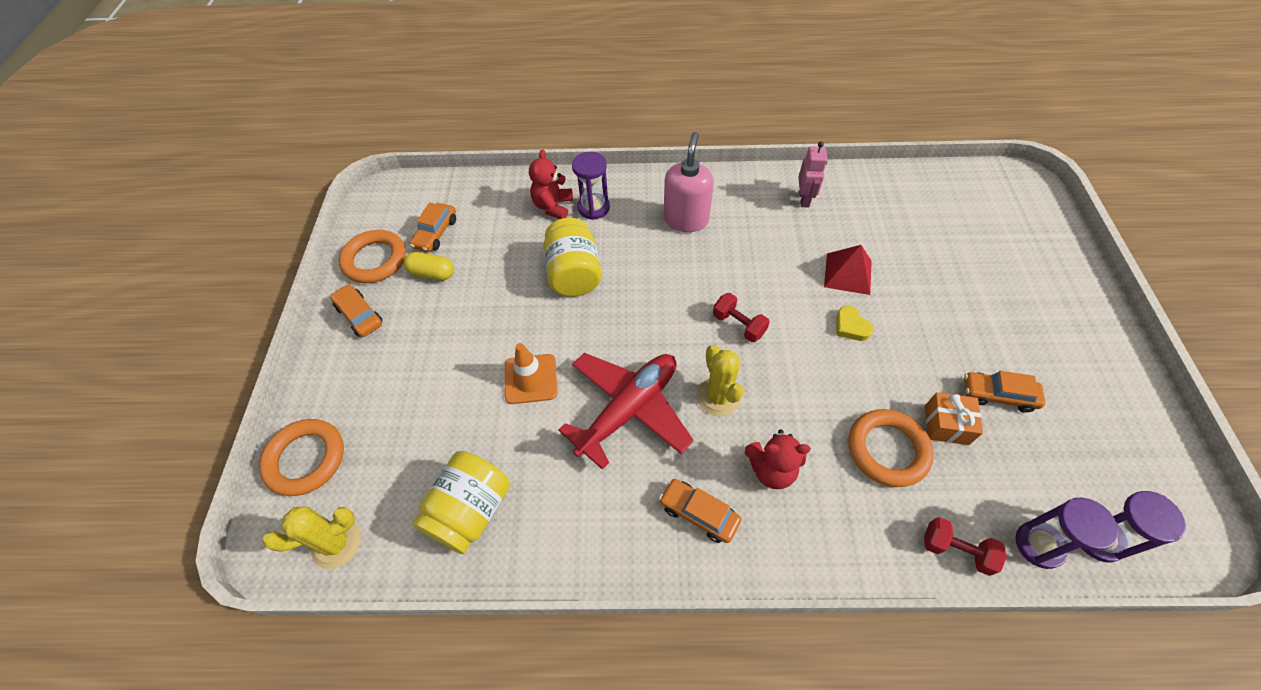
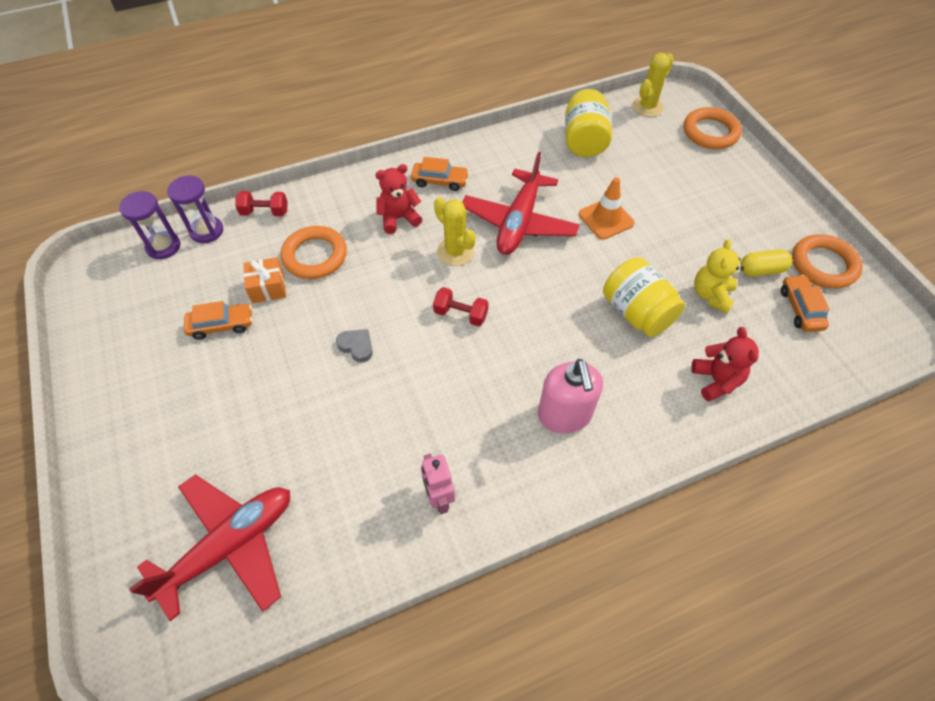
camera: 155 degrees right, 0 degrees up
orange car [330,284,383,337] -> none
purple hourglass [572,152,610,220] -> none
red pyramid [824,245,872,295] -> none
yellow heart [836,306,874,341] -> grey heart [336,329,373,363]
none -> red plane [129,474,290,621]
none -> yellow teddy bear [694,239,744,314]

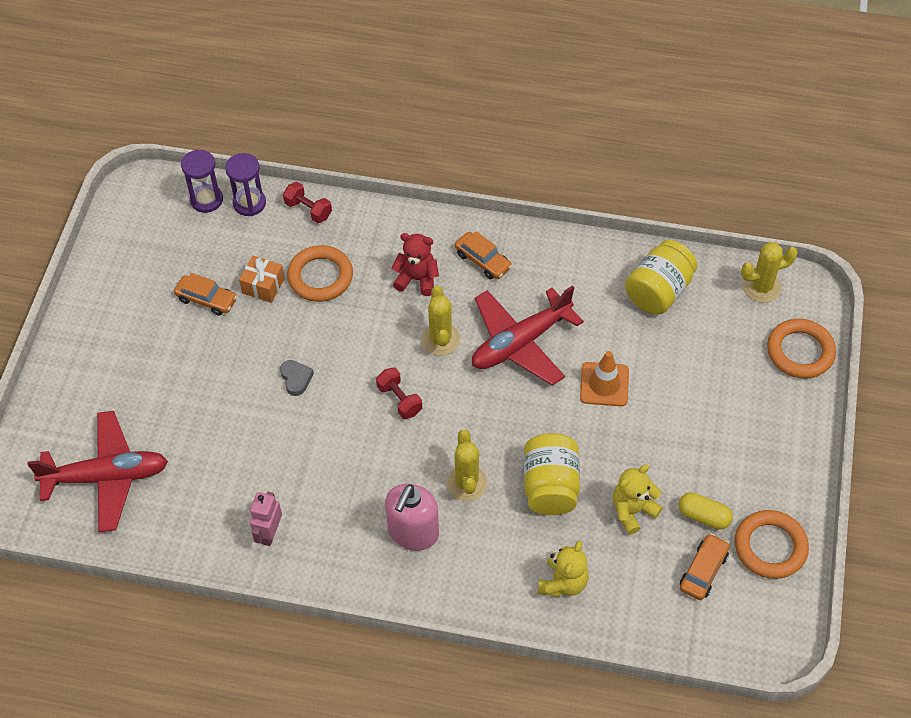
camera: 35 degrees right, 0 degrees up
red teddy bear [691,327,759,402] -> yellow teddy bear [538,541,589,597]
none -> yellow cactus [447,430,487,501]

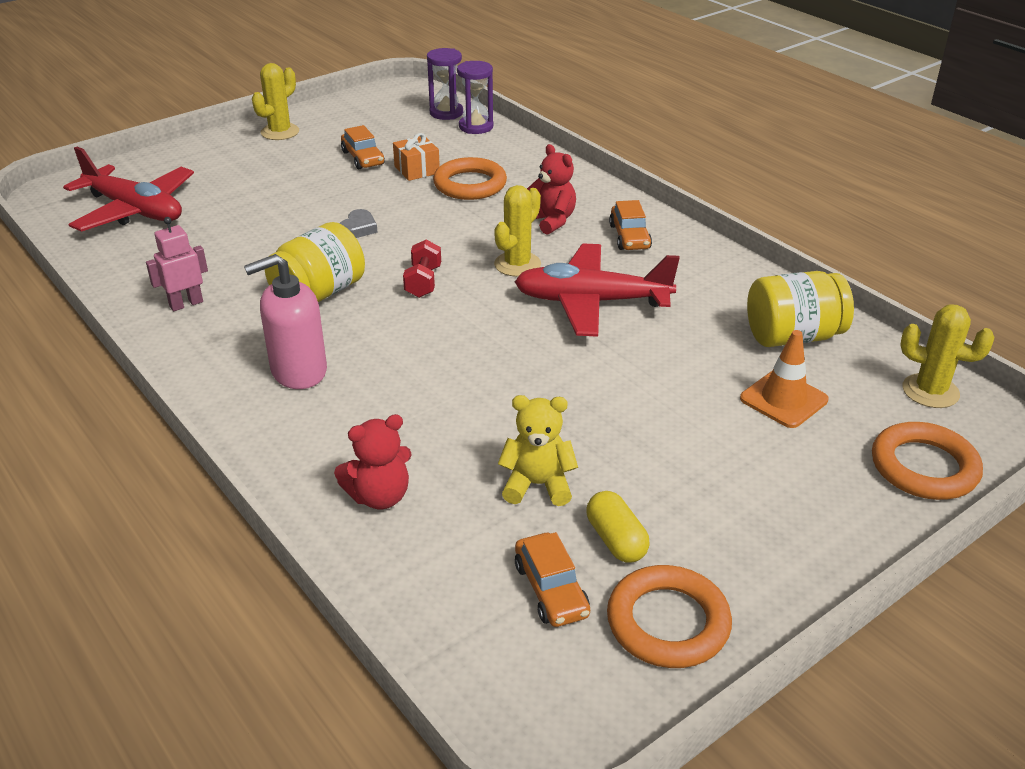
camera: 40 degrees right, 20 degrees down
red dumbbell [283,182,332,223] -> none
yellow cactus [447,430,487,501] -> yellow cactus moved to [252,63,299,140]
yellow jar [524,433,580,515] -> yellow jar moved to [264,222,365,302]
yellow teddy bear [538,541,589,597] -> red teddy bear [334,414,412,509]
orange traffic cone [580,351,629,406] -> orange traffic cone moved to [740,330,829,428]
orange car [680,533,730,600] -> orange car turned 90 degrees clockwise [515,532,590,627]

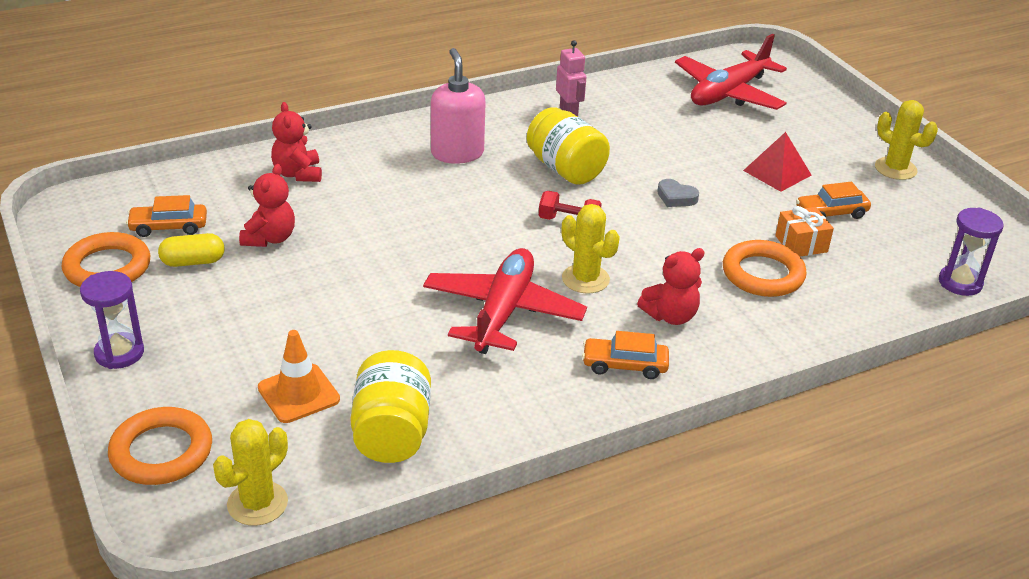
camera: 100 degrees right, 0 degrees up
purple hourglass [457,61,493,134] -> purple hourglass moved to [80,271,144,369]
yellow teddy bear [498,395,578,506] -> red teddy bear [239,164,295,247]
none -> red pyramid [743,132,812,192]

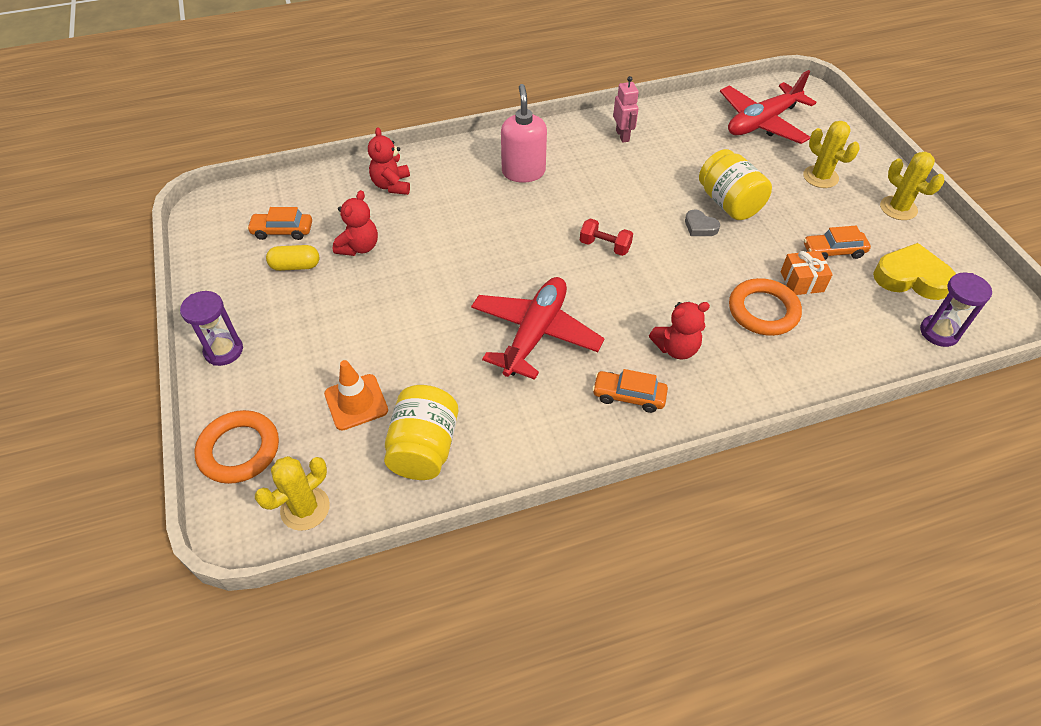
camera: 10 degrees right, 15 degrees up
orange ring [62,232,150,287] -> none
yellow jar [527,107,610,185] -> yellow jar moved to [699,149,772,220]
yellow cactus [562,204,620,294] -> yellow cactus moved to [803,121,860,188]
red pyramid [743,132,812,192] -> none
none -> yellow heart [873,243,956,300]

